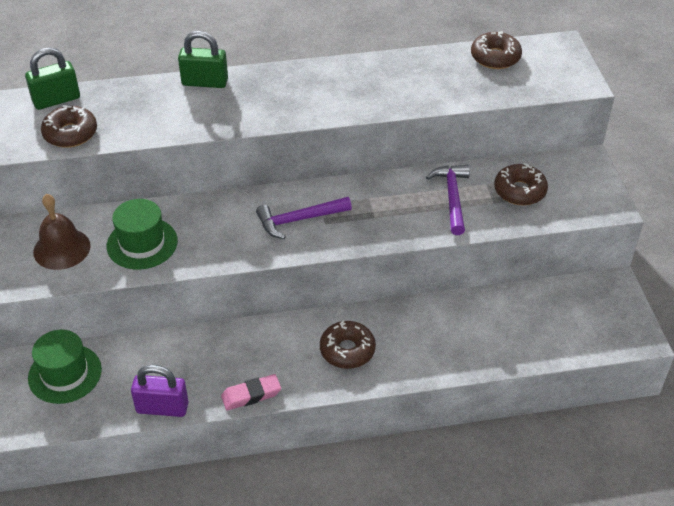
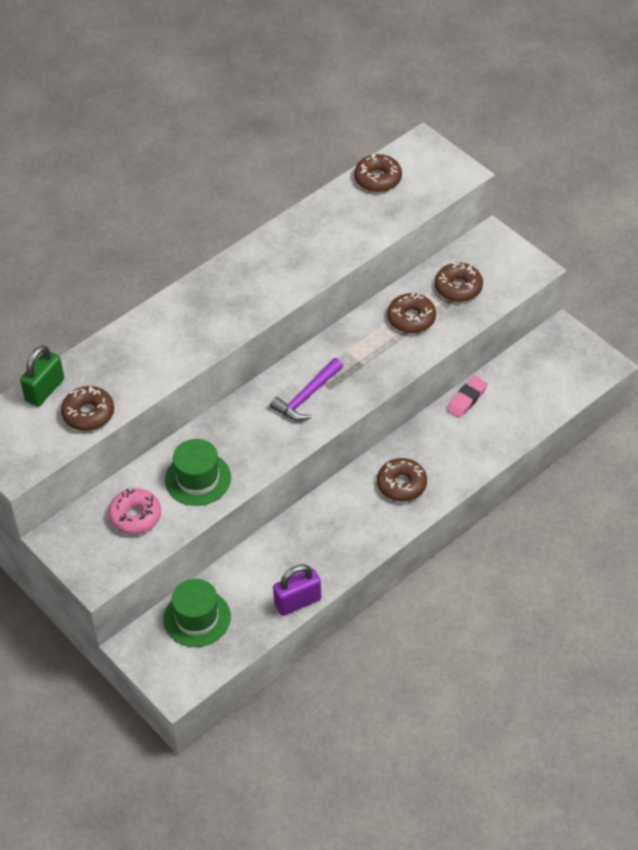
camera: 30 degrees left, 5 degrees up
brown bell [33,194,91,270] -> pink donut [108,488,161,535]
green padlock [178,31,228,88] -> none
pink eraser [221,374,281,411] -> pink eraser moved to [446,376,488,418]
purple hammer [426,165,470,235] -> brown donut [387,293,436,333]

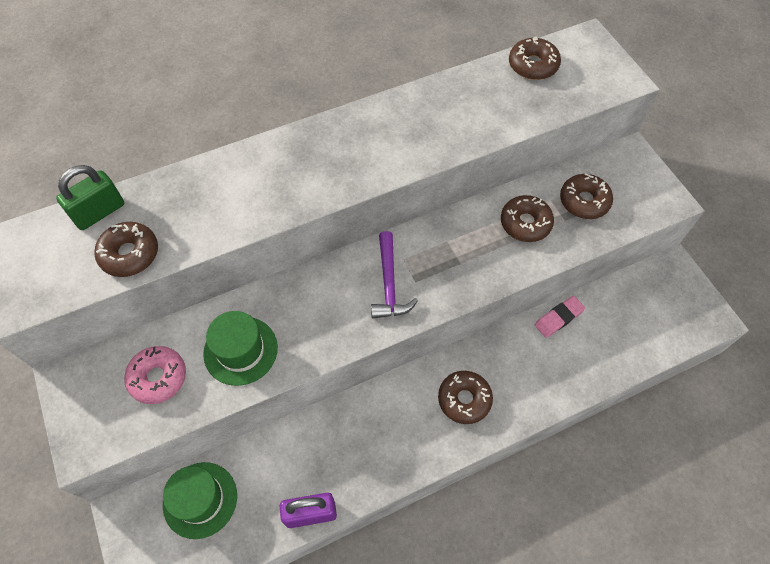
camera: 15 degrees right, 10 degrees up
purple hammer [270,358,343,421] -> purple hammer turned 60 degrees counterclockwise [371,231,418,319]

